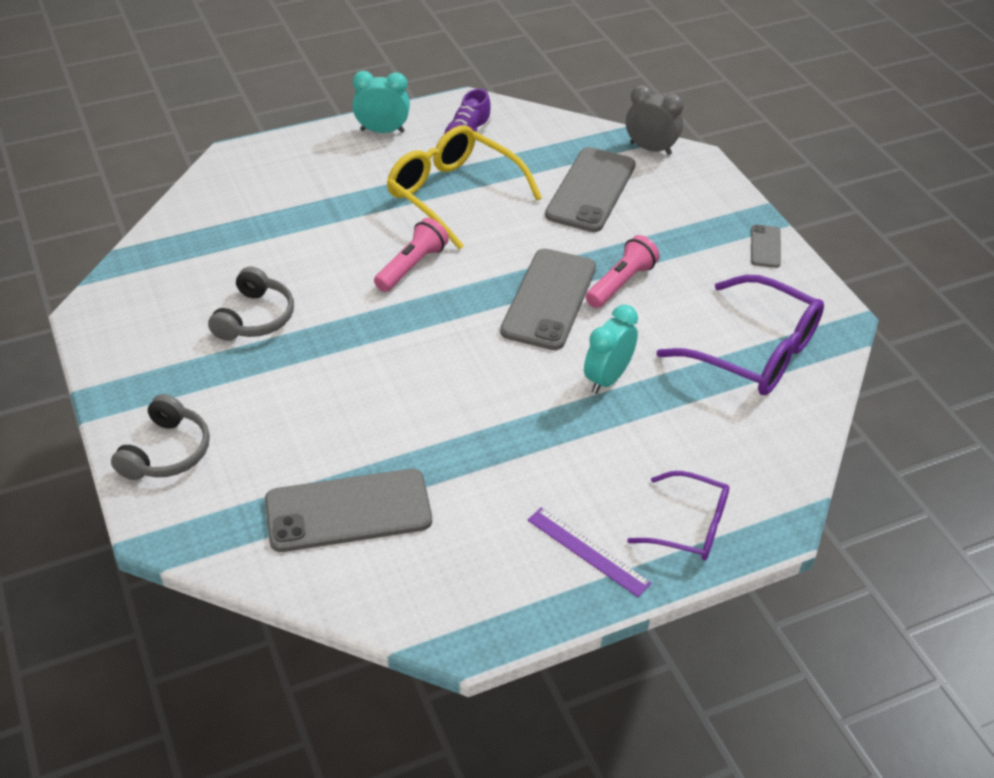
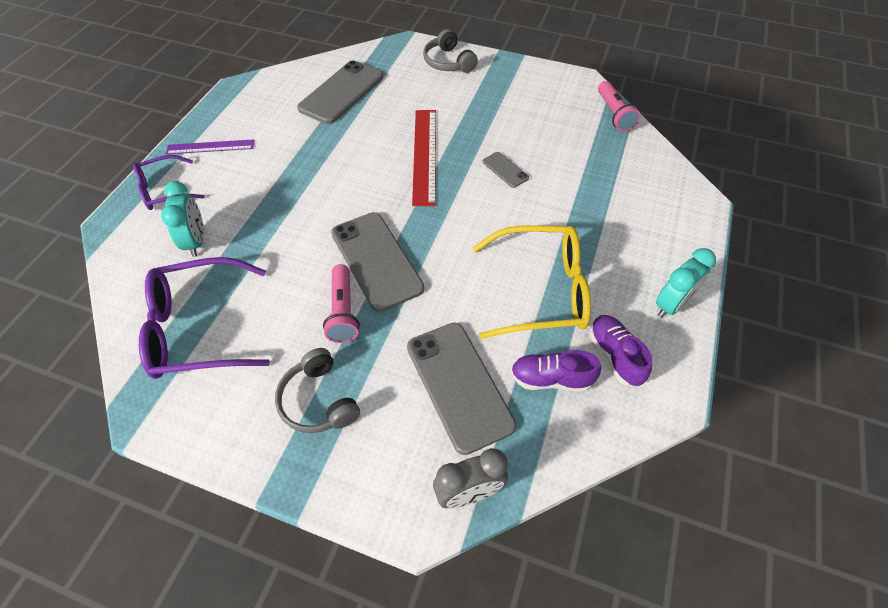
camera: 135 degrees right, 10 degrees up
grey headphones [208,266,294,341] -> grey headphones moved to [275,348,360,433]
pink flashlight [374,218,449,292] -> pink flashlight moved to [598,81,641,132]
turquoise clock [584,305,638,394] -> turquoise clock moved to [161,181,204,257]
grey phone [751,225,781,268] -> grey phone moved to [483,152,529,188]
none -> red ruler [412,110,436,206]
none -> purple shoe [511,350,601,392]

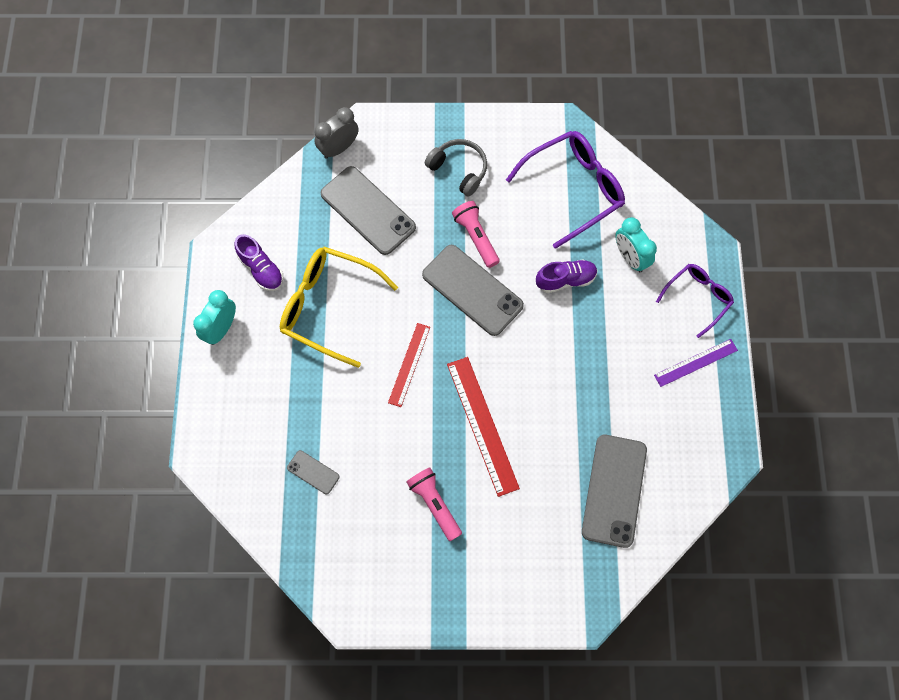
camera: 160 degrees right, 15 degrees up
grey headphones [423,29,478,73] -> none
yellow glasses [473,225,591,339] -> yellow glasses turned 45 degrees clockwise [280,247,398,368]
grey phone [483,152,529,188] -> grey phone moved to [287,450,340,494]
purple shoe [511,350,601,392] -> purple shoe moved to [536,259,597,293]
pink flashlight [598,81,641,132] -> pink flashlight moved to [406,467,462,541]
none -> red ruler [388,323,430,407]

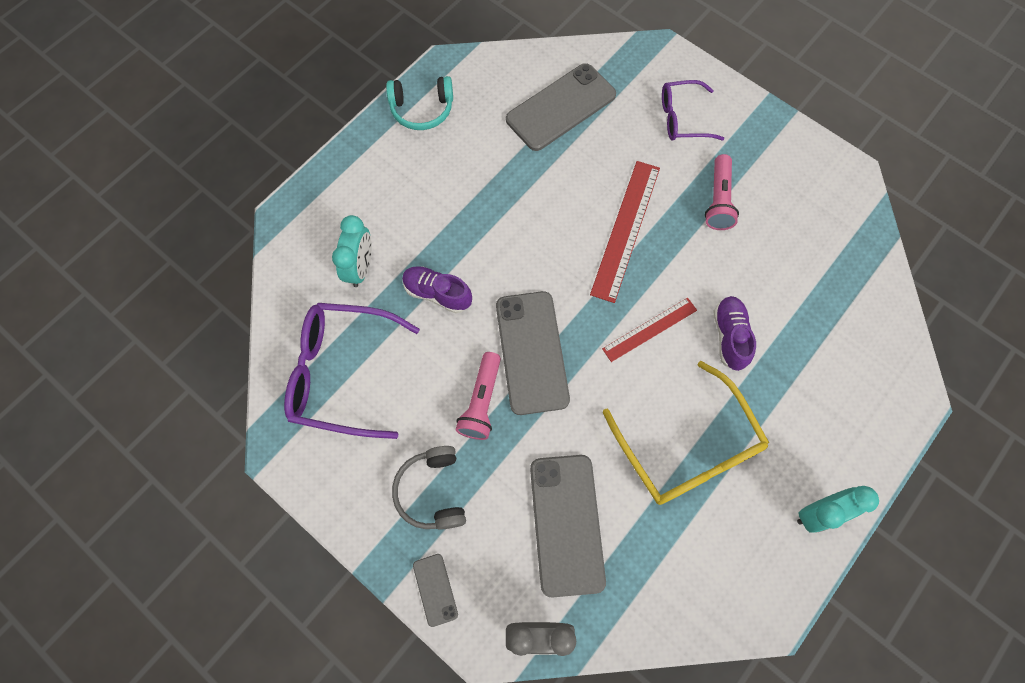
camera: 140 degrees left, 0 degrees up
purple shoe [234,234,283,291] -> purple shoe moved to [714,296,756,371]
grey phone [287,450,340,494] -> grey phone moved to [413,554,458,627]
purple ruler [654,339,738,387] -> none
purple glasses [656,264,734,338] -> purple glasses moved to [662,80,724,141]
none -> turquoise headphones [386,76,453,130]

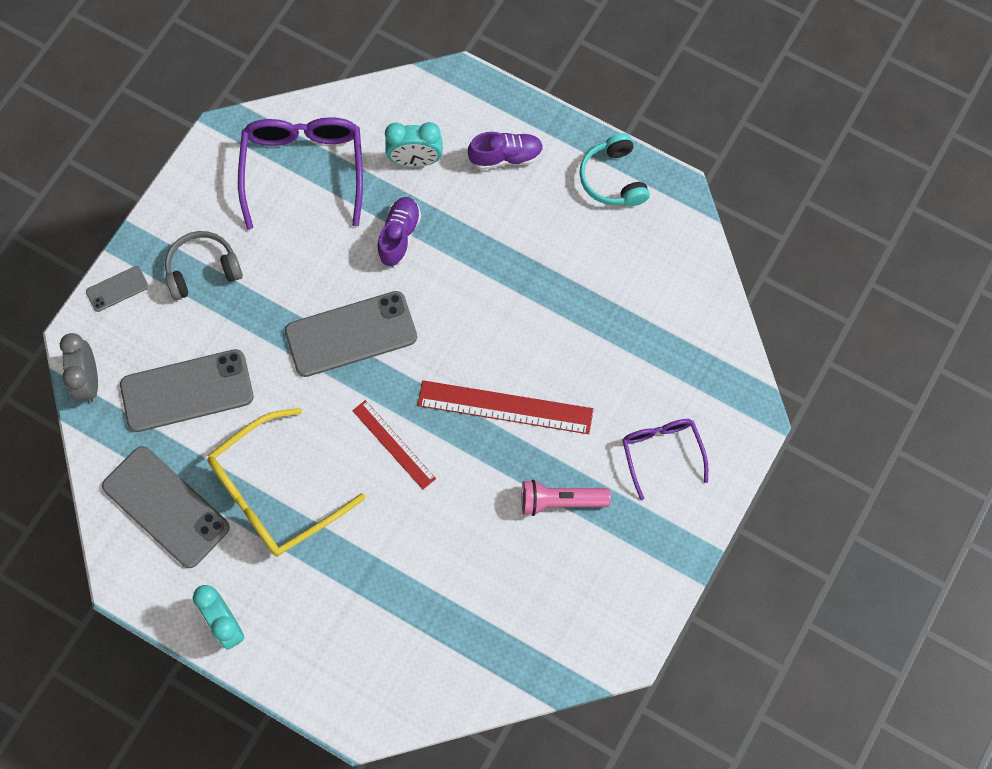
camera: 80 degrees right, 0 degrees up
pink flashlight [456,352,501,440] -> none
grey phone [506,63,616,151] -> grey phone moved to [102,446,230,568]
purple shoe [714,296,756,371] -> purple shoe moved to [468,132,544,170]

